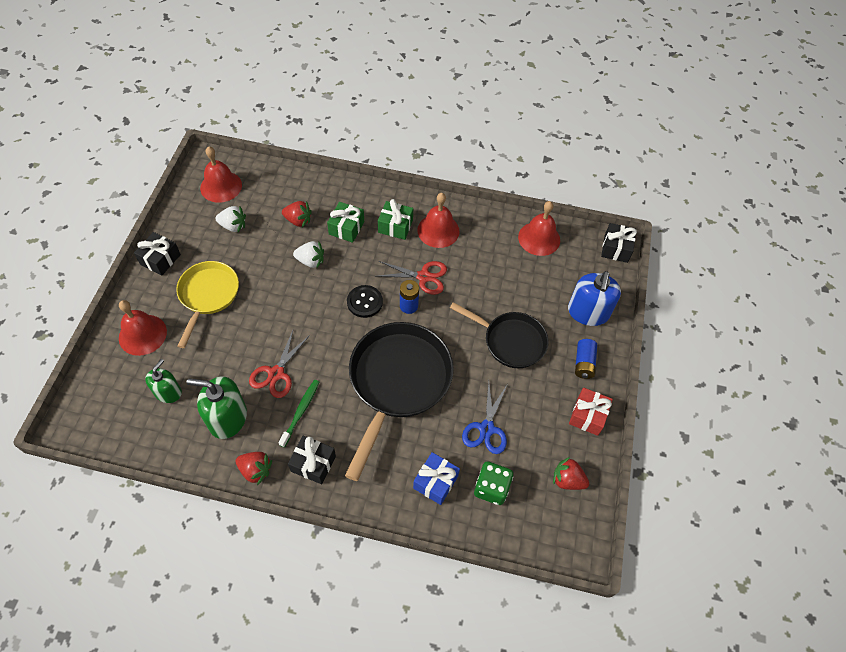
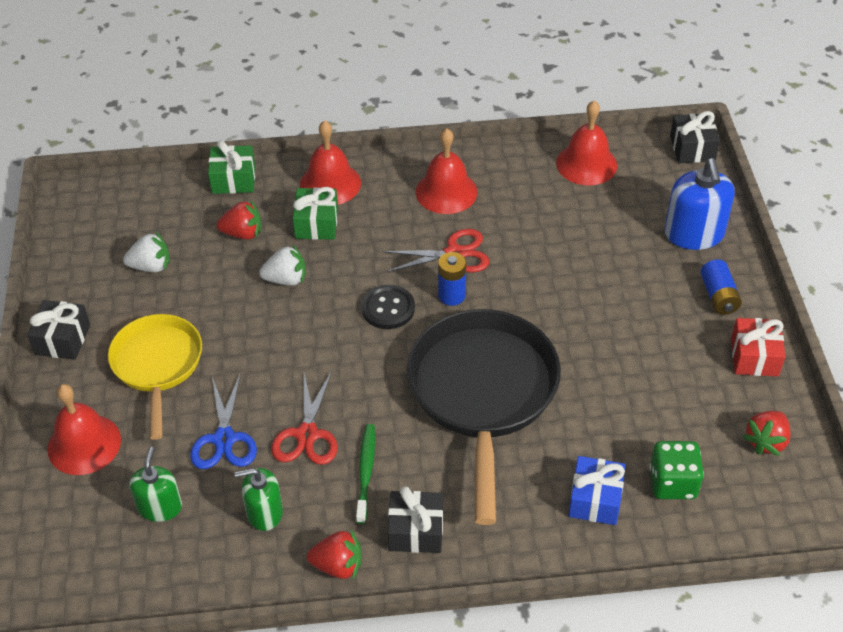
camera: 15 degrees left, 10 degrees down
green soap dispenser [186,376,247,439] -> green soap dispenser [234,468,283,531], size x0.63
red bell [200,146,242,203] -> red bell moved to [300,120,361,205]
green gift [378,199,413,240] -> green gift moved to [208,140,255,194]
black pan [450,302,548,368] -> none
blue scissors [462,382,507,454] -> blue scissors moved to [190,375,257,469]
red strawberry [553,457,589,490] -> red strawberry turned 60 degrees counterclockwise [743,411,791,456]

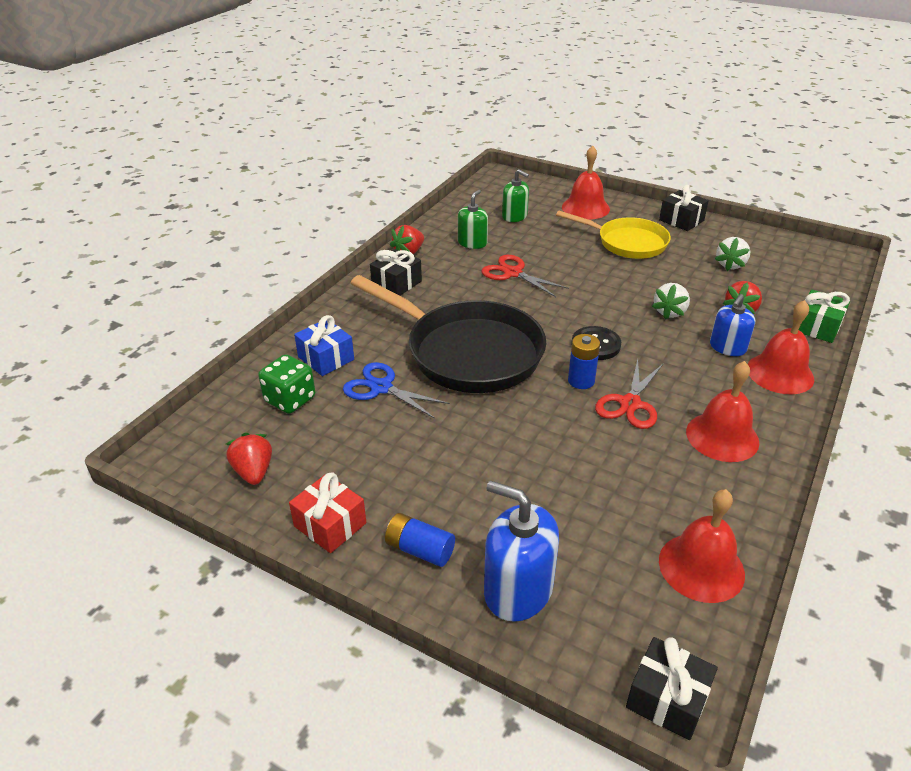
camera: 125 degrees right, 10 degrees down
blue scissors [190,375,257,469] -> blue scissors moved to [343,362,450,419]
green gift [293,187,338,240] -> blue soap dispenser [710,294,755,356]
green toothbrush [356,424,375,524] -> none

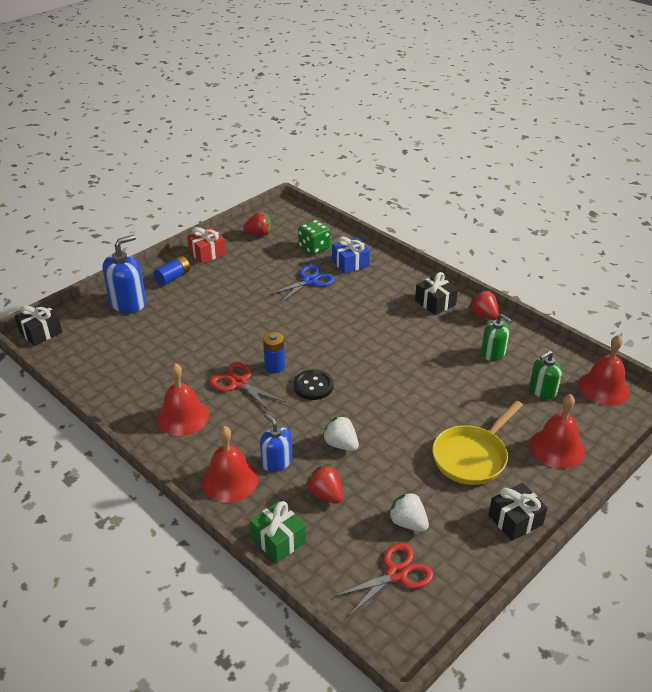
camera: 105 degrees right, 0 degrees up
black pan [351,275,546,393] -> none
red scissors [481,255,569,297] -> red scissors moved to [333,543,434,617]
red bell [659,489,745,603] -> red bell moved to [578,335,630,406]

